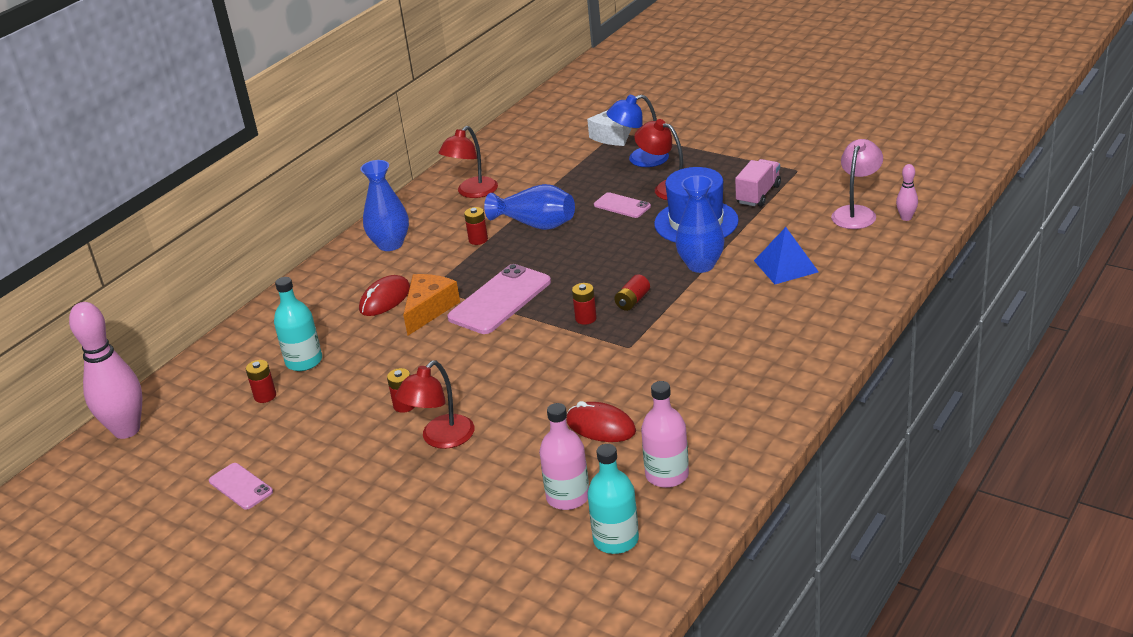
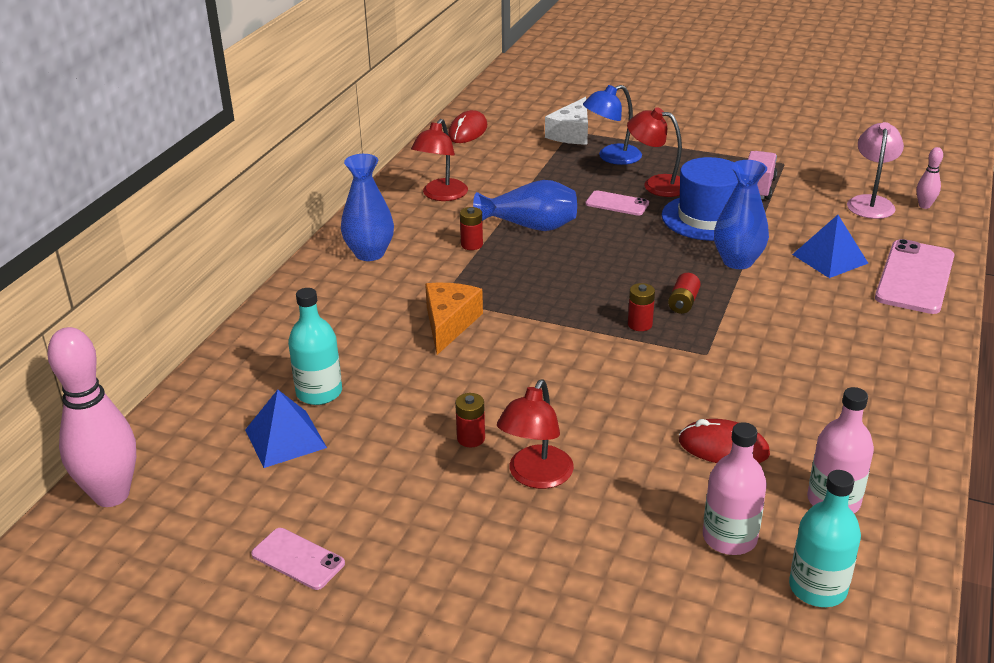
camera: 15 degrees left, 0 degrees up
red battery [246,360,276,403] -> blue pyramid [245,390,327,468]
red mouse [359,275,410,316] -> red mouse moved to [448,110,487,143]
pink phone [447,264,551,334] -> pink phone moved to [875,239,954,314]

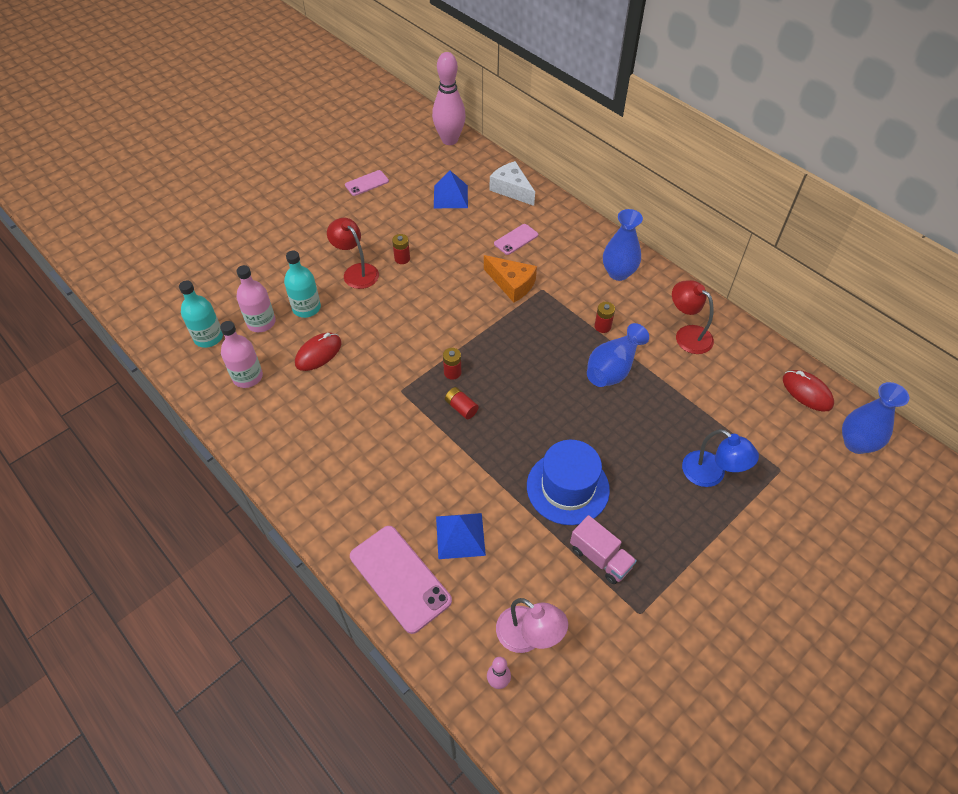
camera: 115 degrees right, 20 degrees up
turquoise bottle [288,288,342,405] -> turquoise bottle moved to [284,251,321,318]
white cheese [545,97,588,145] -> white cheese moved to [490,161,535,206]
blue lamp [583,85,642,165] -> blue lamp turned 135 degrees clockwise [682,429,759,487]
pink phone [586,190,649,216] -> pink phone moved to [494,224,538,255]
red lamp [627,107,682,197] -> none
blue vase [714,160,769,269] -> blue vase moved to [842,382,909,454]

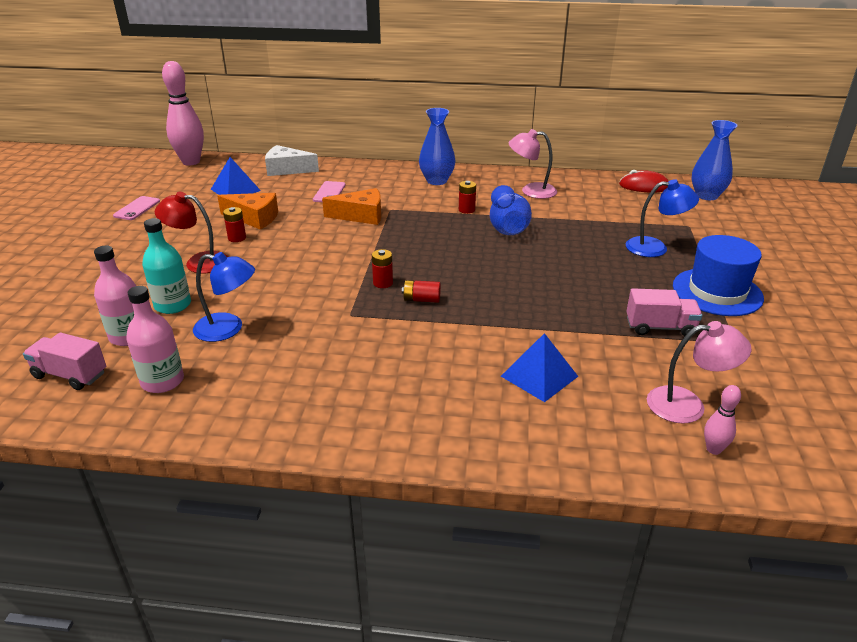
camera: 40 degrees left, 20 degrees down
turquoise bottle [179,280,223,348] -> pink truck [23,332,106,390]
red mouse [295,332,342,371] -> blue lamp [193,252,255,342]
pink phone [350,526,452,634] -> none
blue hat [527,440,610,525] -> blue hat moved to [673,235,764,316]
red lamp [672,280,714,354] -> pink lamp [509,129,557,199]
none -> orange cheese [217,193,278,230]

